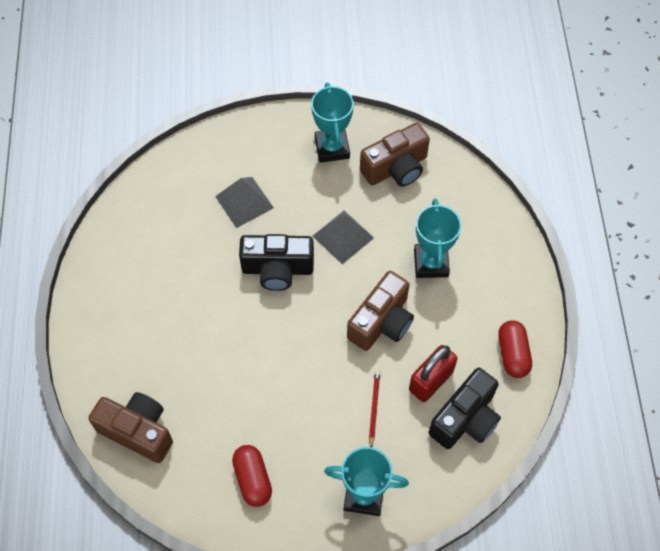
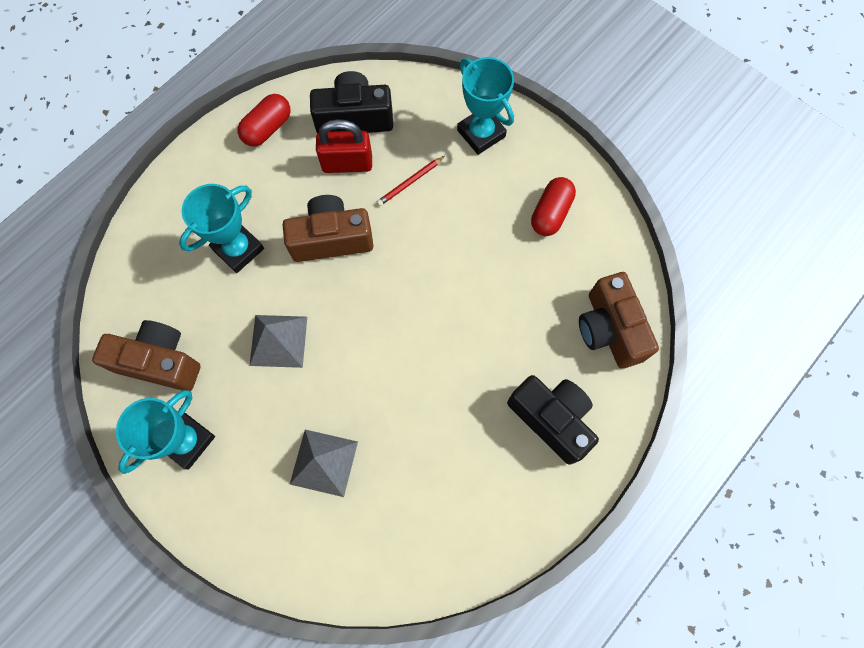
camera: 135 degrees left, 10 degrees up
black camera [239,234,314,291] -> black camera moved to [507,375,599,465]

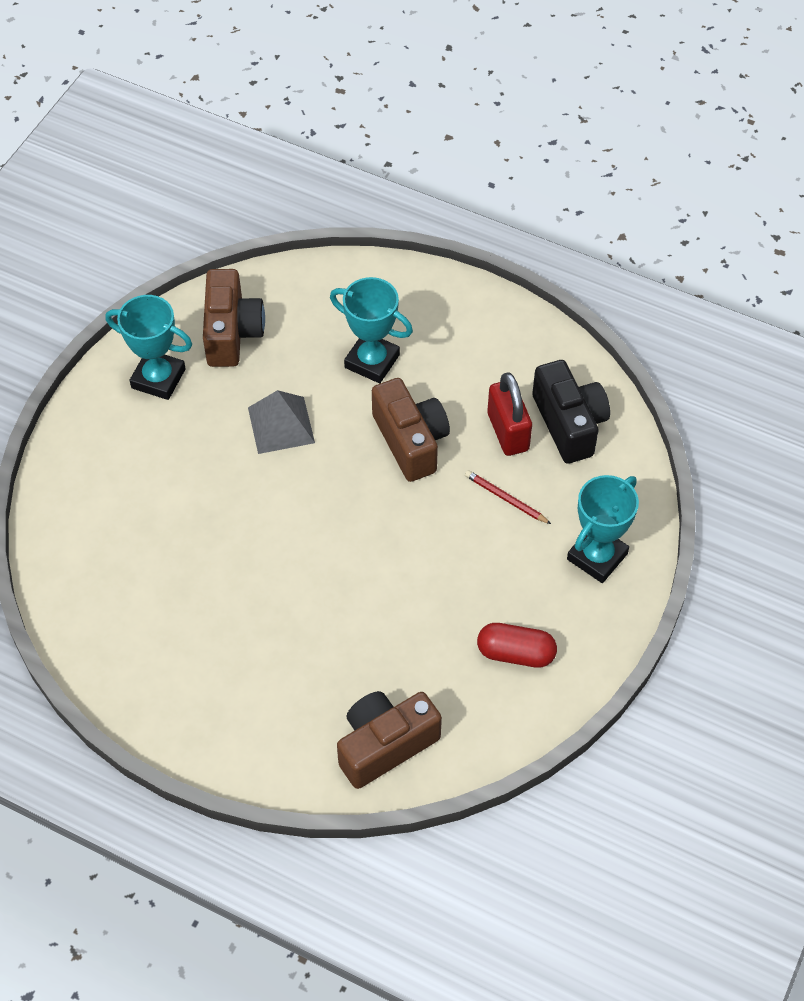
camera: 75 degrees right, 15 degrees down
red capsule [237,94,291,146] -> none
grey pyramid [290,429,358,497] -> none
black camera [507,375,599,465] -> none

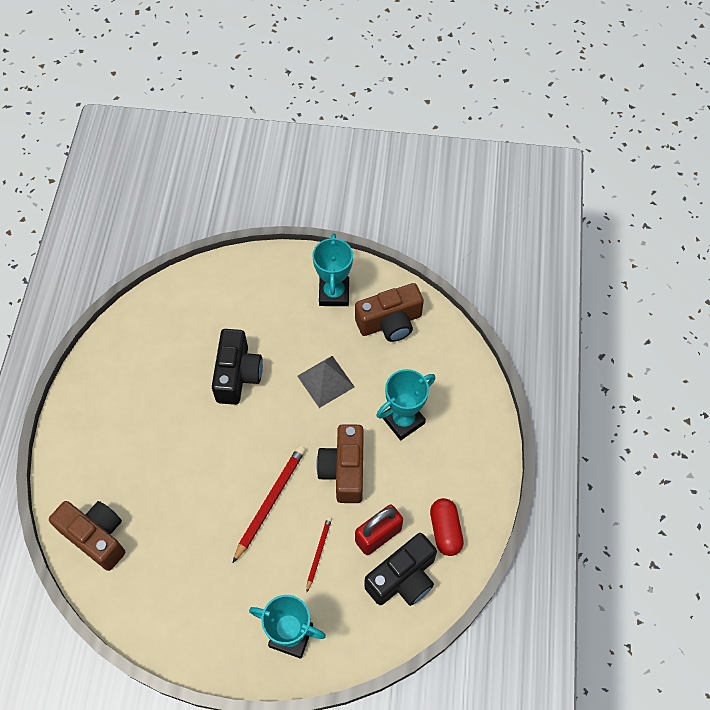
camera: 70 degrees right, 5 degrees up
turquoise trophy [330,277,413,383] -> turquoise trophy turned 45 degrees clockwise [377,369,435,440]
brown camera [372,378,450,482] -> brown camera turned 135 degrees clockwise [316,424,364,503]
red capsule [477,623,557,668] -> red capsule moved to [430,498,464,556]
none -> black camera [212,329,263,405]
none -> red pencil [233,446,306,563]

